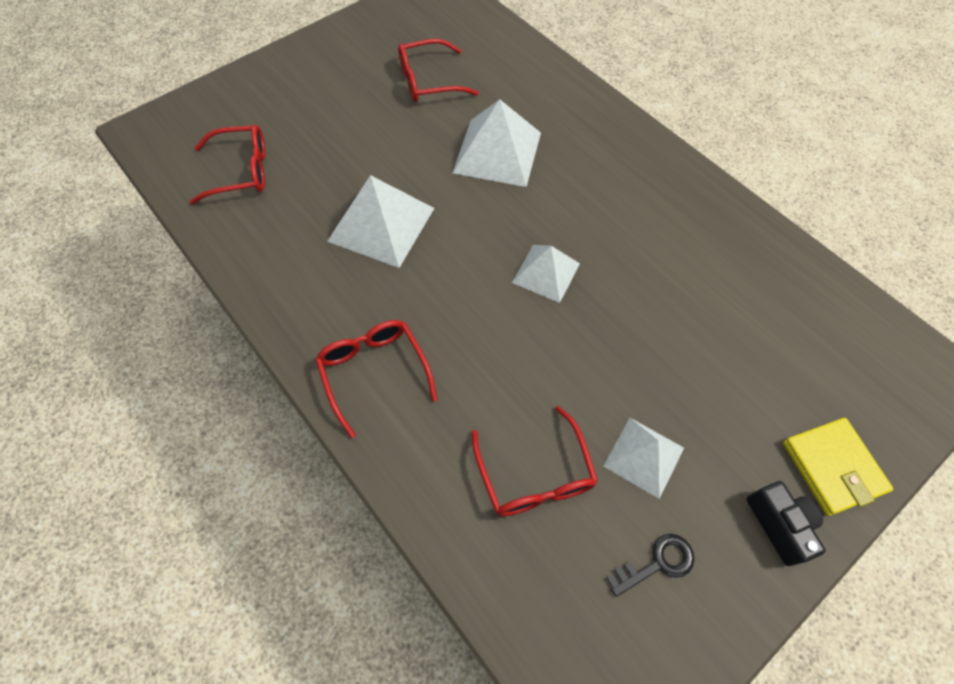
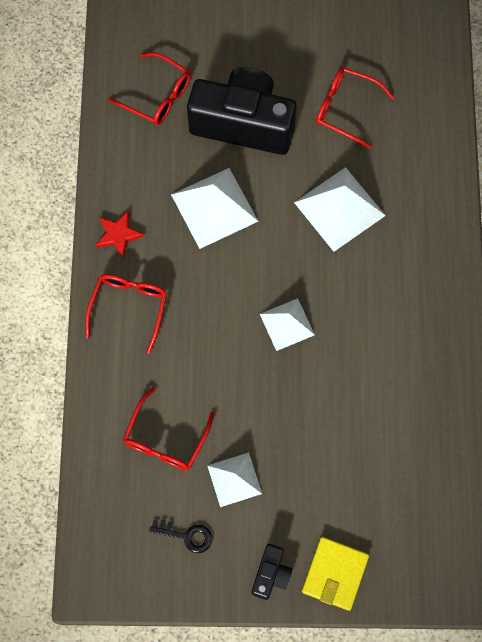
camera: 40 degrees right, 10 degrees up
none -> red star [95,211,144,258]
none -> black camera [187,67,297,155]

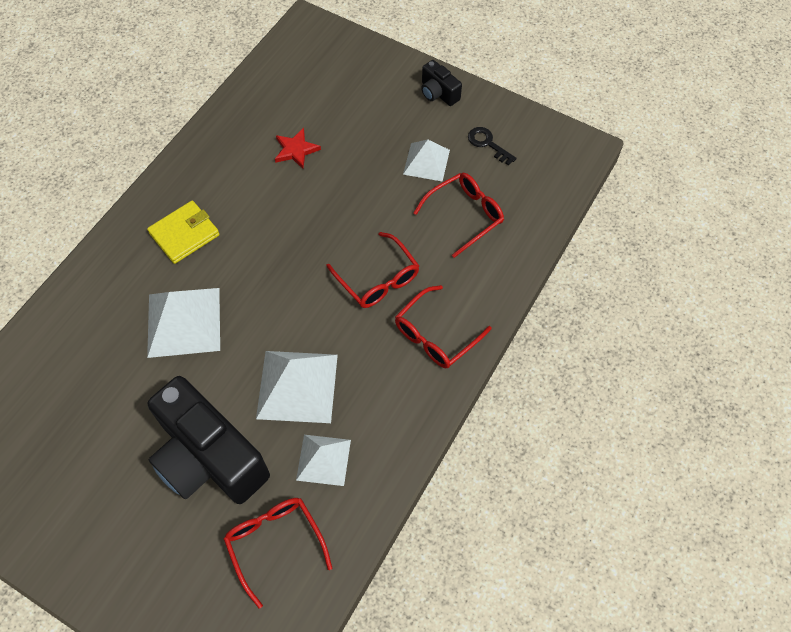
camera: 150 degrees left, 10 degrees down
red star [95,211,144,258] -> red star moved to [275,128,321,169]
black camera [252,544,292,600] -> black camera turned 90 degrees counterclockwise [421,60,462,106]
white pyramid [260,298,315,351] -> white pyramid moved to [296,435,351,486]
yellow wallet [302,537,369,611] -> yellow wallet moved to [147,201,220,264]
red glasses [316,67,394,149] -> red glasses moved to [326,232,419,308]

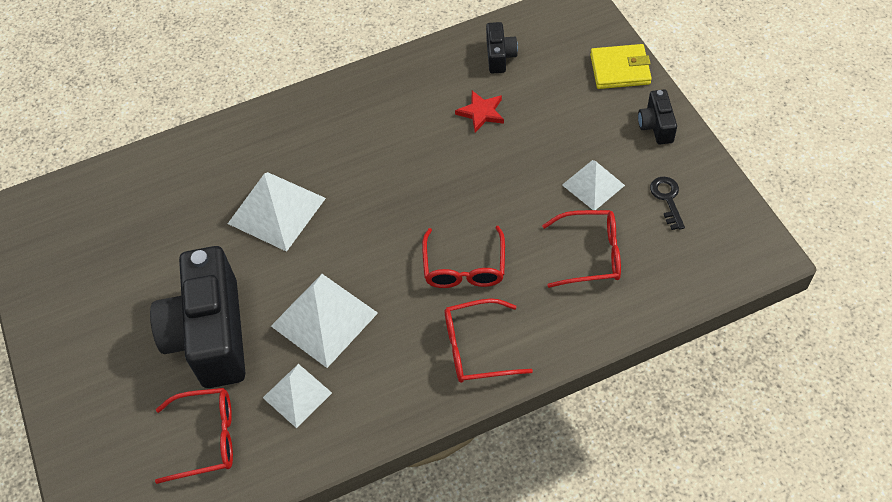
camera: 40 degrees right, 5 degrees down
yellow wallet [147,201,220,264] -> yellow wallet moved to [590,44,652,89]
red glasses [224,498,332,609] -> red glasses turned 75 degrees clockwise [155,388,233,484]
none -> black camera [486,22,518,74]

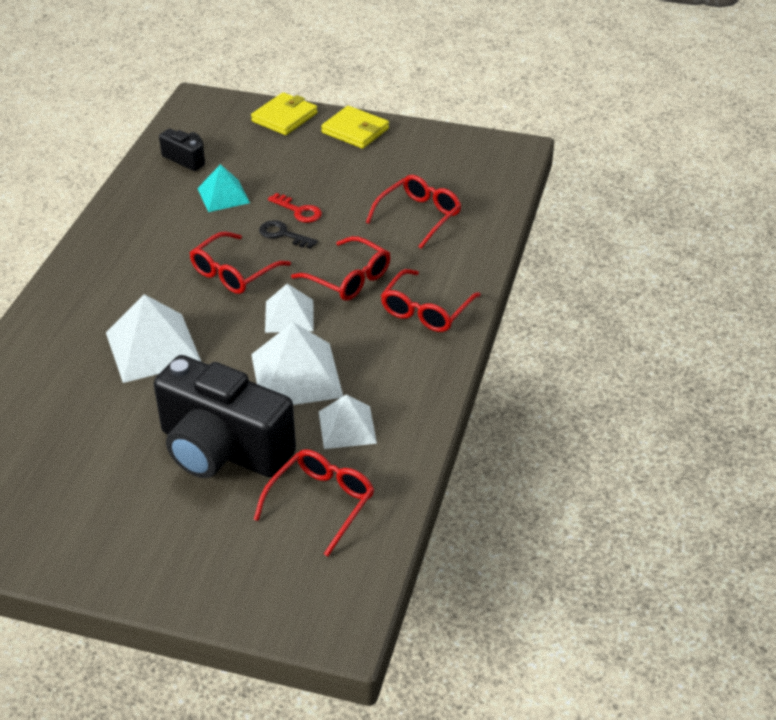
camera: 55 degrees left, 15 degrees down
red star [455,91,504,132] -> turquoise pyramid [197,164,250,212]
white pyramid [562,160,625,210] -> white pyramid moved to [265,284,314,333]
black camera [638,90,677,144] -> yellow wallet [321,106,389,148]
black key [650,177,685,230] -> black key moved to [259,220,318,249]
none -> red glasses [190,232,291,294]
none -> red key [268,193,322,223]

